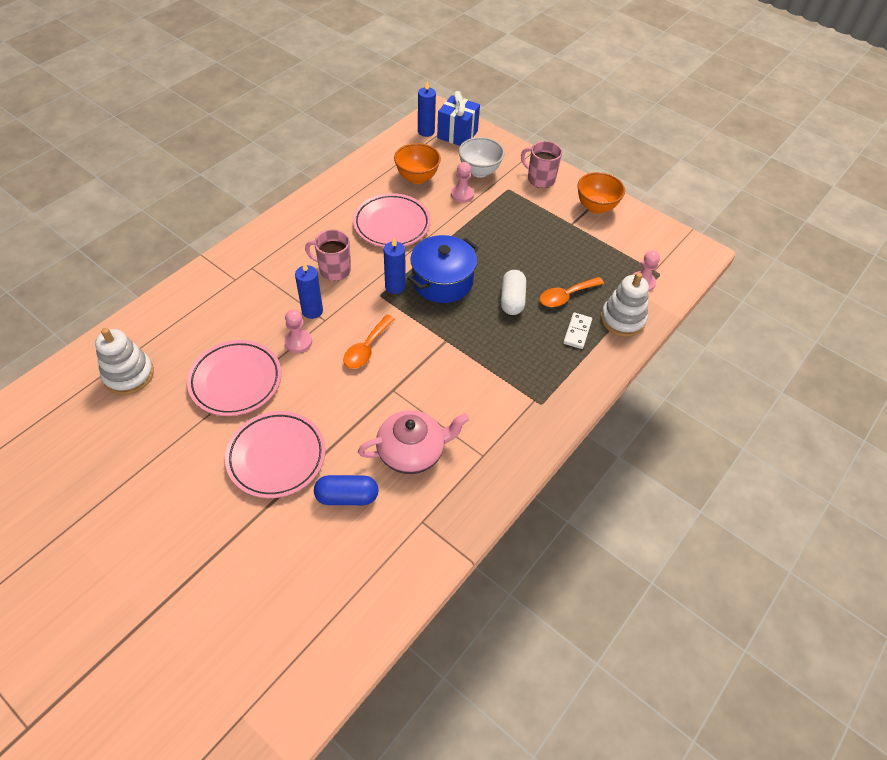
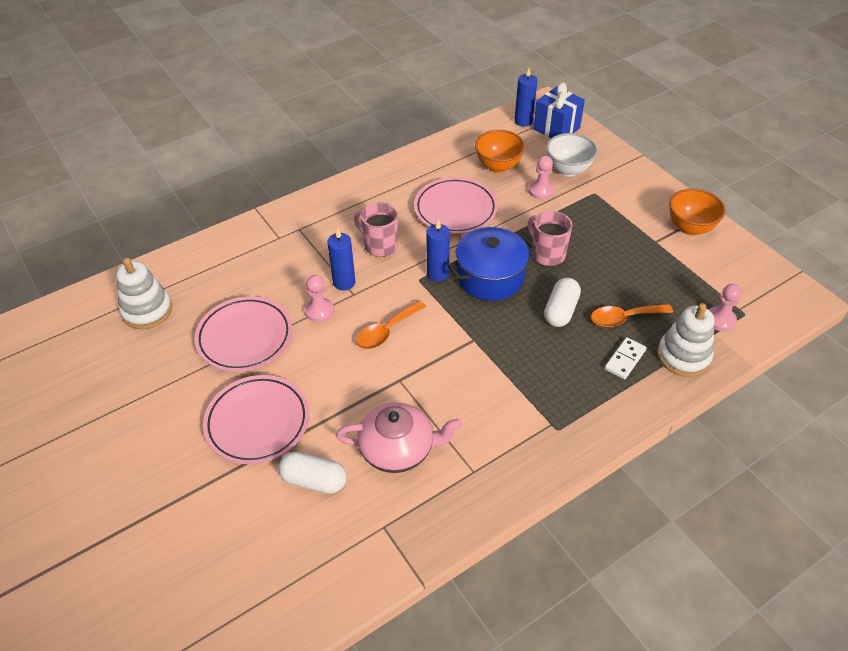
camera: 20 degrees right, 5 degrees down
blue capsule [314,475,379,505] -> white capsule [278,452,347,494]
pink mug [521,141,562,188] -> pink mug moved to [528,211,572,266]

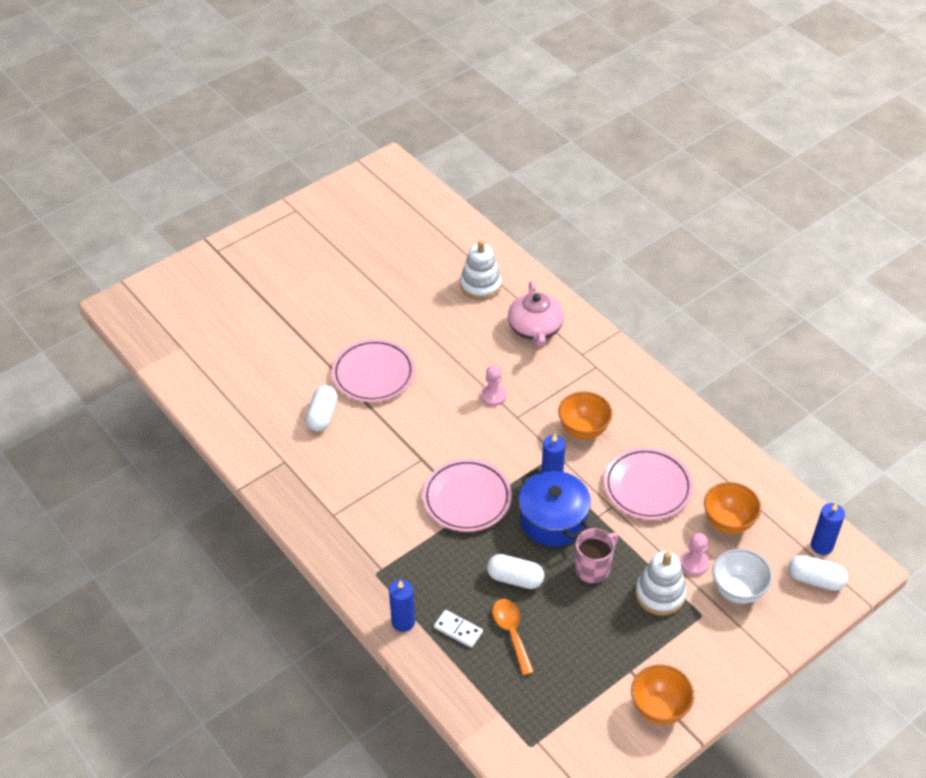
camera: 85 degrees right, 0 degrees up
pink plate [194,296,292,372] -> pink plate moved to [423,459,512,532]
blue candle [327,228,355,291] -> blue candle moved to [389,579,415,632]
pink teapot [336,402,462,473] -> pink teapot moved to [508,281,564,348]
pink mug [354,202,398,257] -> orange bowl [558,392,612,440]
orange spoon [356,300,426,349] -> none
blue gift [533,82,585,138] -> white capsule [789,554,848,591]
white stacking toy [657,303,715,377] -> white stacking toy moved to [636,551,687,616]
pink pawn [709,284,742,331] -> none

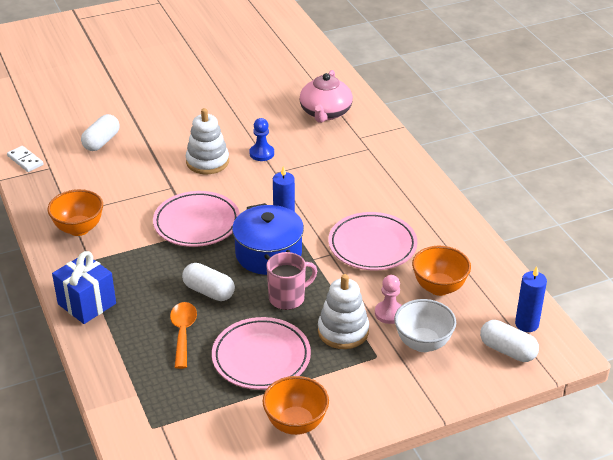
camera: 15 degrees right, 10 degrees down
pink plate [332,339,415,402] -> pink plate moved to [212,317,311,390]
blue candle [389,579,415,632] -> blue gift [52,251,116,324]
white domino [434,610,483,648] -> white domino moved to [7,146,44,172]
white stacking toy [460,240,502,300] -> white stacking toy moved to [186,108,229,174]
pink pawn [481,365,507,406] -> blue pawn [249,118,274,161]
orange bowl [558,392,612,440] -> orange bowl moved to [48,189,103,236]

